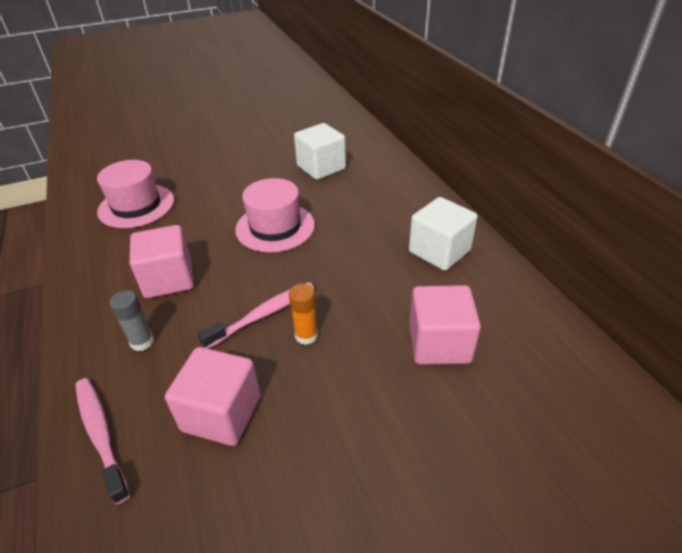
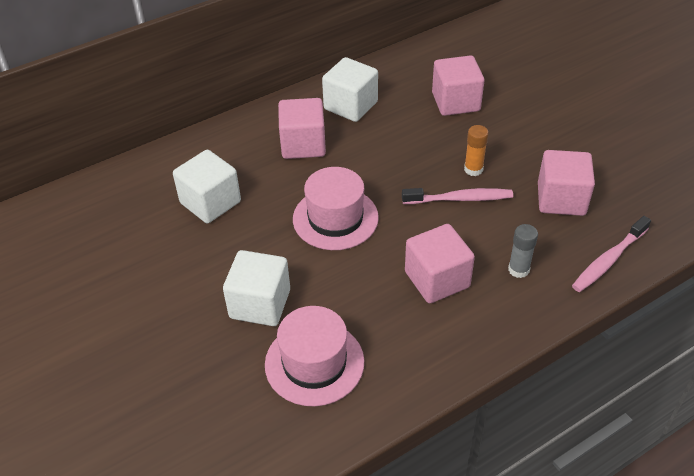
camera: 100 degrees left, 5 degrees up
pink toothbrush [198,282,314,349] -> pink toothbrush turned 135 degrees clockwise [402,188,513,204]
none -> white cube [223,250,290,326]
none -> pink cube [278,98,326,159]

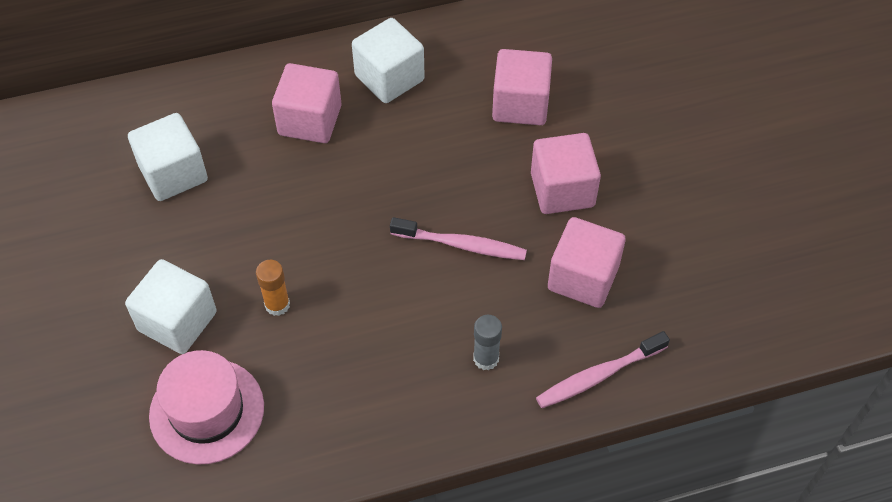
camera: 15 degrees right, 10 degrees up
pink hat [293,167,379,250] -> none
pink cube [405,224,475,303] -> pink cube moved to [531,133,601,214]
orange glue stick [464,125,489,176] -> orange glue stick moved to [256,260,290,316]

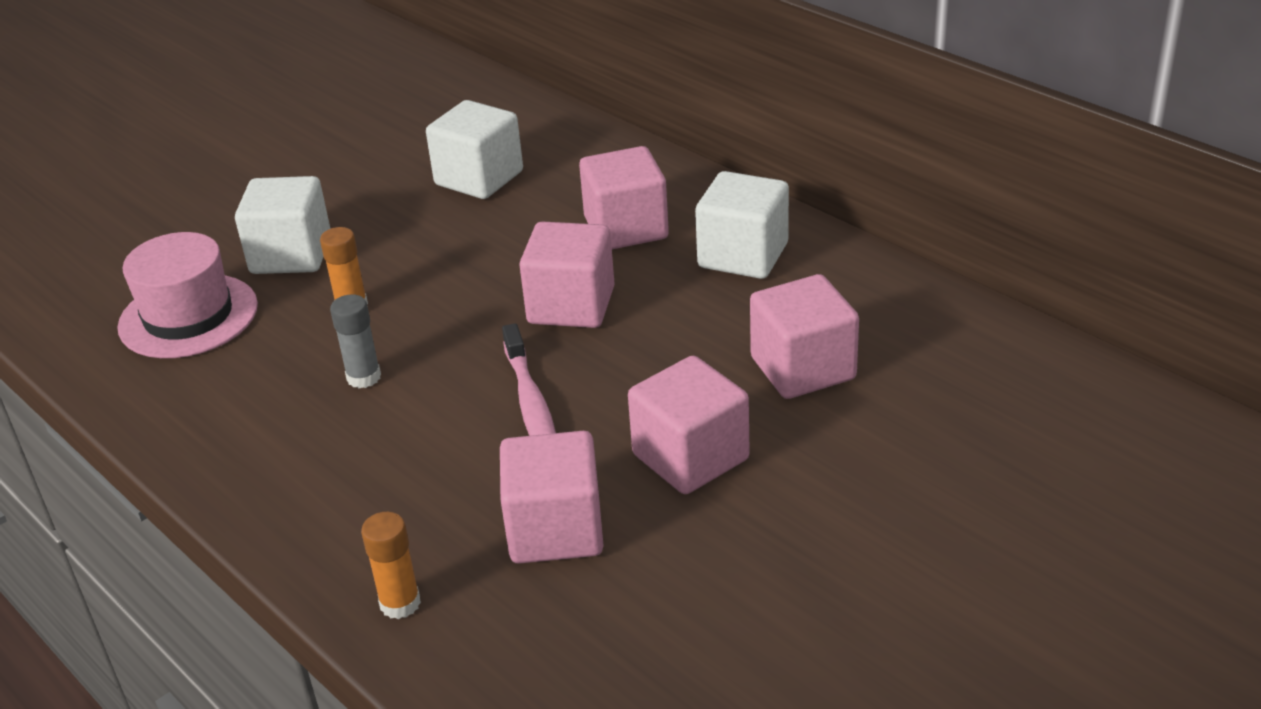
camera: 65 degrees right, 20 degrees down
grey glue stick [473,315,502,370] -> grey glue stick moved to [330,294,381,388]
pink toothbrush [536,331,670,408] -> orange glue stick [361,512,421,619]
none -> pink cube [519,221,615,328]

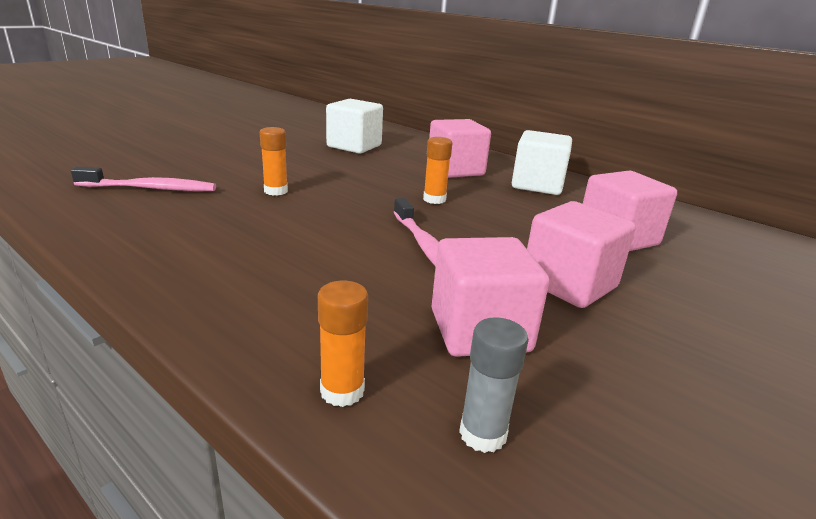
camera: 10 degrees left, 10 degrees down
pink hat [117,232,258,358] -> pink toothbrush [71,167,216,191]
white cube [235,176,330,274] -> none
grey glue stick [330,294,381,388] -> grey glue stick moved to [459,317,529,453]
pink cube [519,221,615,328] -> orange glue stick [423,137,452,204]

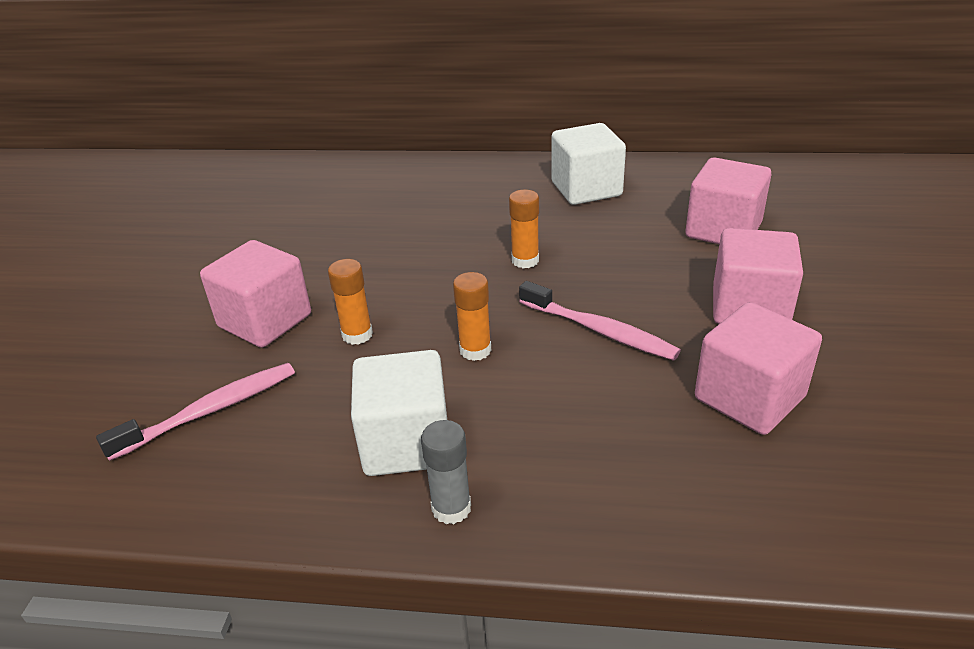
camera: 30 degrees left, 10 degrees up
orange glue stick [318,281,368,407] -> orange glue stick moved to [453,272,492,361]
white cube [326,99,383,154] -> white cube moved to [351,350,447,476]
pink cube [429,119,491,178] -> pink cube moved to [200,240,311,348]
grey glue stick [459,317,529,453] -> grey glue stick moved to [421,420,471,524]

